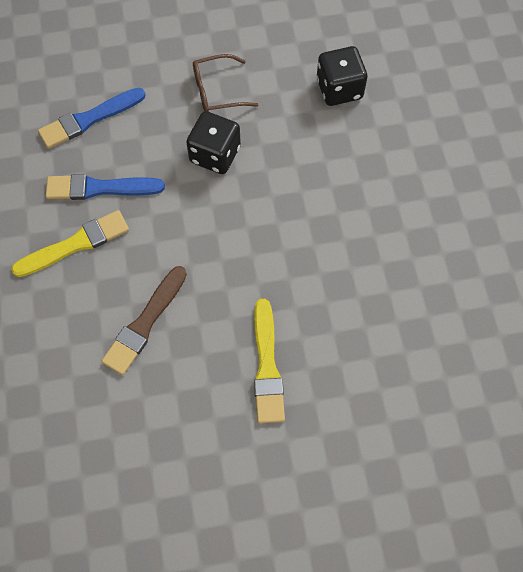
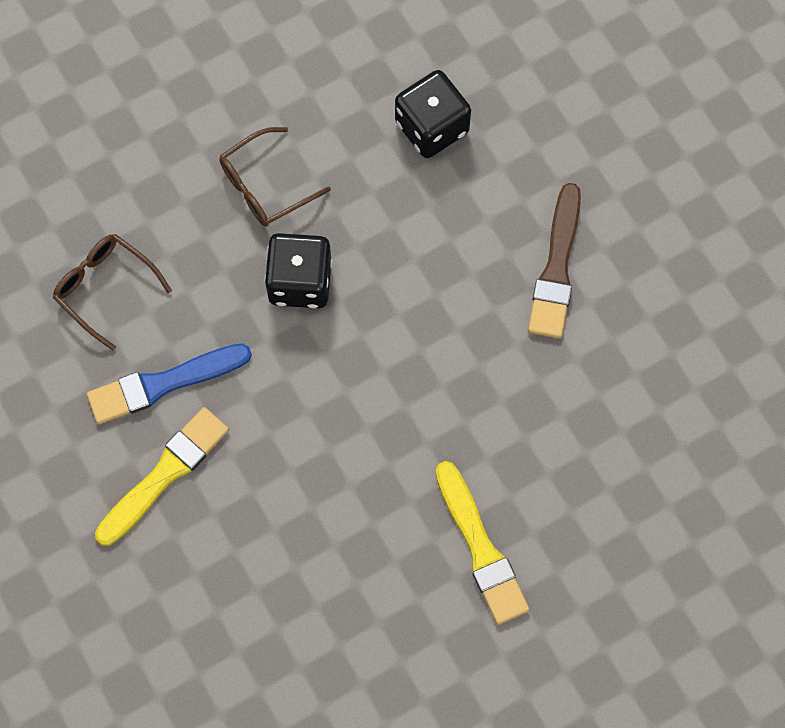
camera: 20 degrees left, 5 degrees up
blue brush [38,88,146,149] -> brown glasses [53,234,172,350]
brown brush [101,266,187,375] -> brown brush moved to [528,183,581,338]

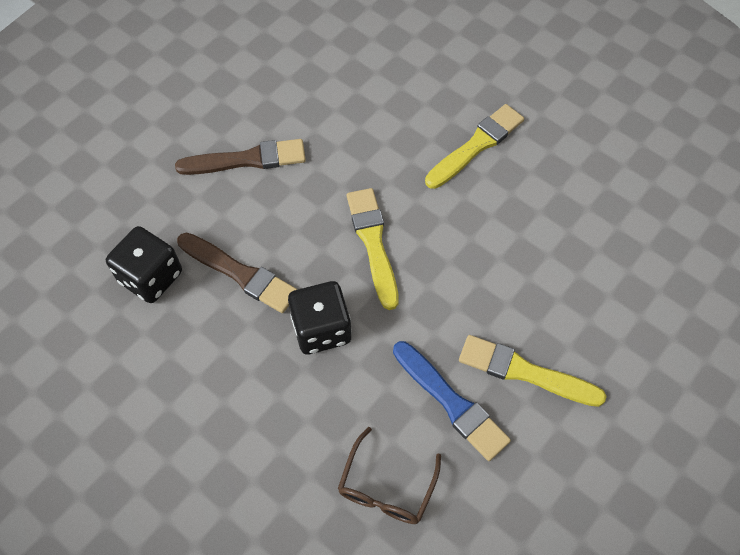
camera: 110 degrees left, 10 degrees down
brown glasses [219,127,331,227] -> none
none -> brown brush [177,233,298,313]
none -> yellow brush [347,188,399,310]

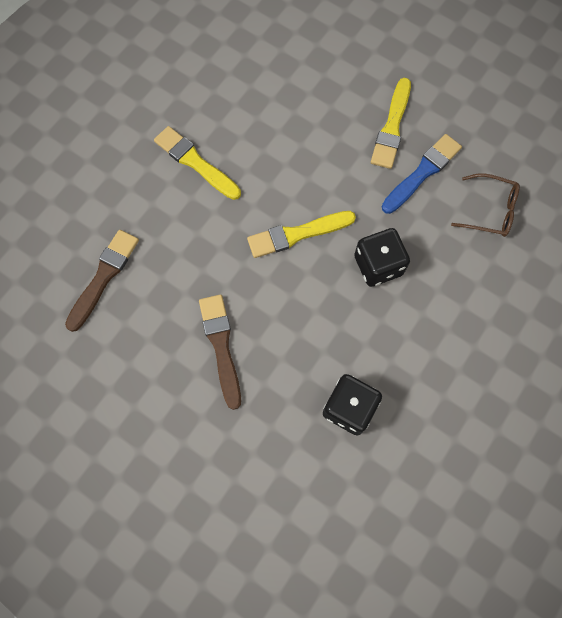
camera: 95 degrees left, 10 degrees up
brown brush [177,233,298,313] -> brown brush moved to [65,230,139,332]

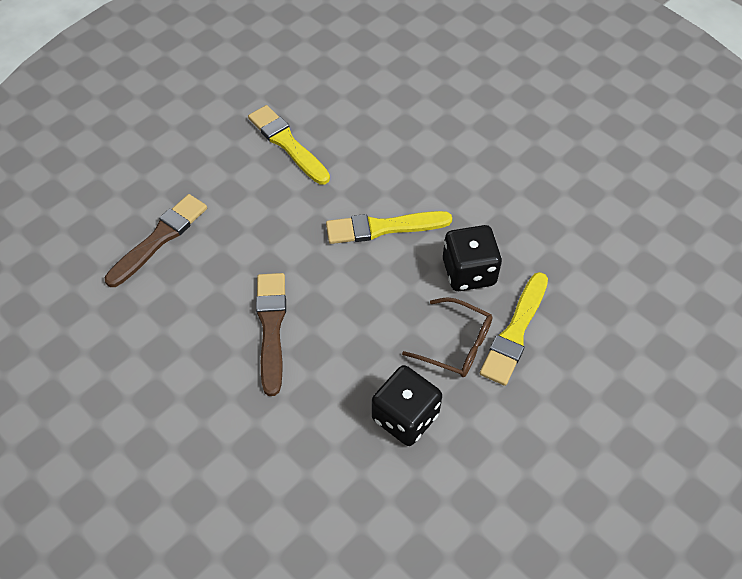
camera: 10 degrees right, 15 degrees down
yellow brush [371,78,411,169] -> yellow brush moved to [480,272,548,386]
blue brush [382,134,462,214] -> none
brown glasses [451,173,520,237] -> brown glasses moved to [402,298,493,377]

